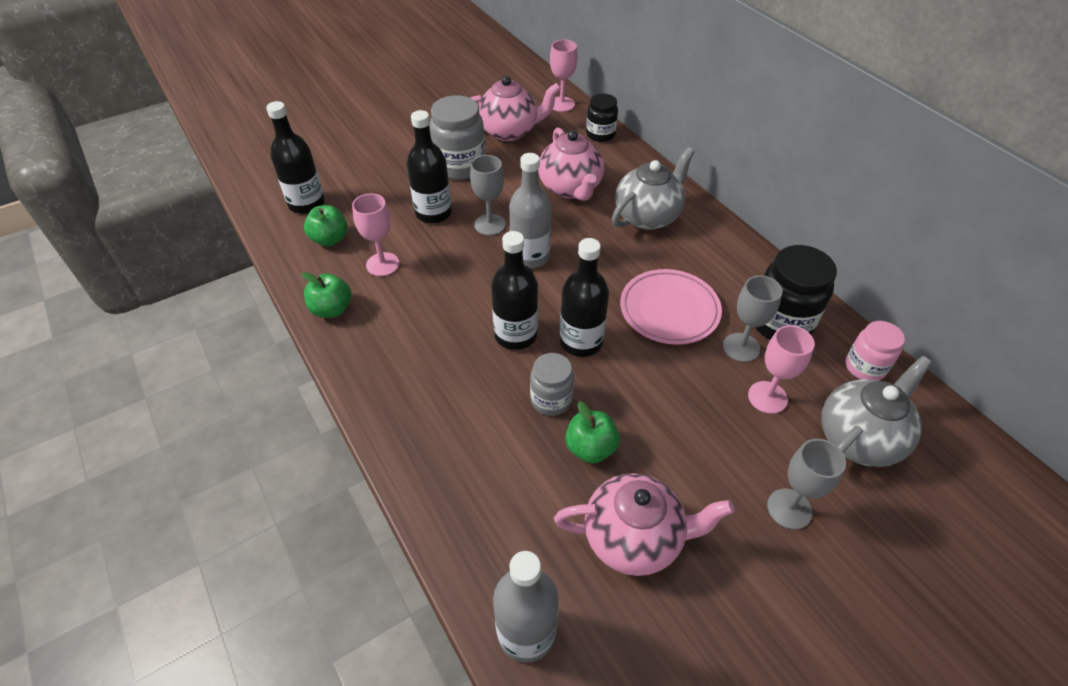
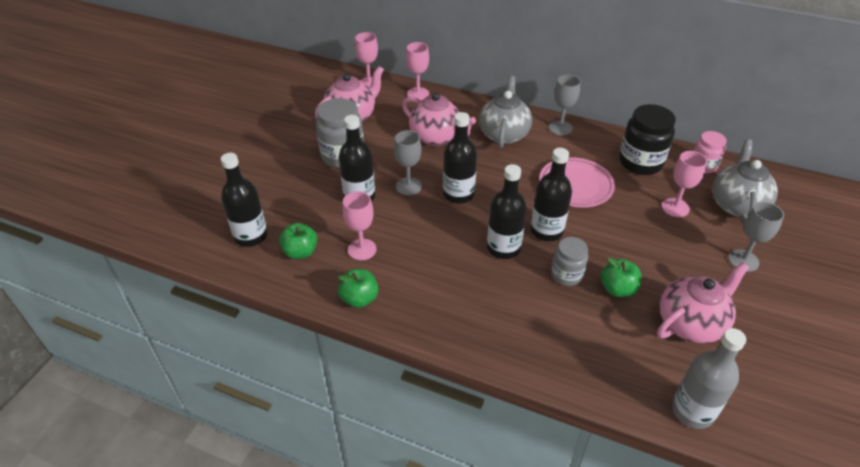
camera: 35 degrees left, 5 degrees down
grey bottle [509,153,551,268] -> black bottle [443,112,477,204]
black jar [586,93,618,142] -> pink goblet [406,42,429,100]
grey goblet [723,275,782,362] -> grey goblet moved to [549,75,581,136]

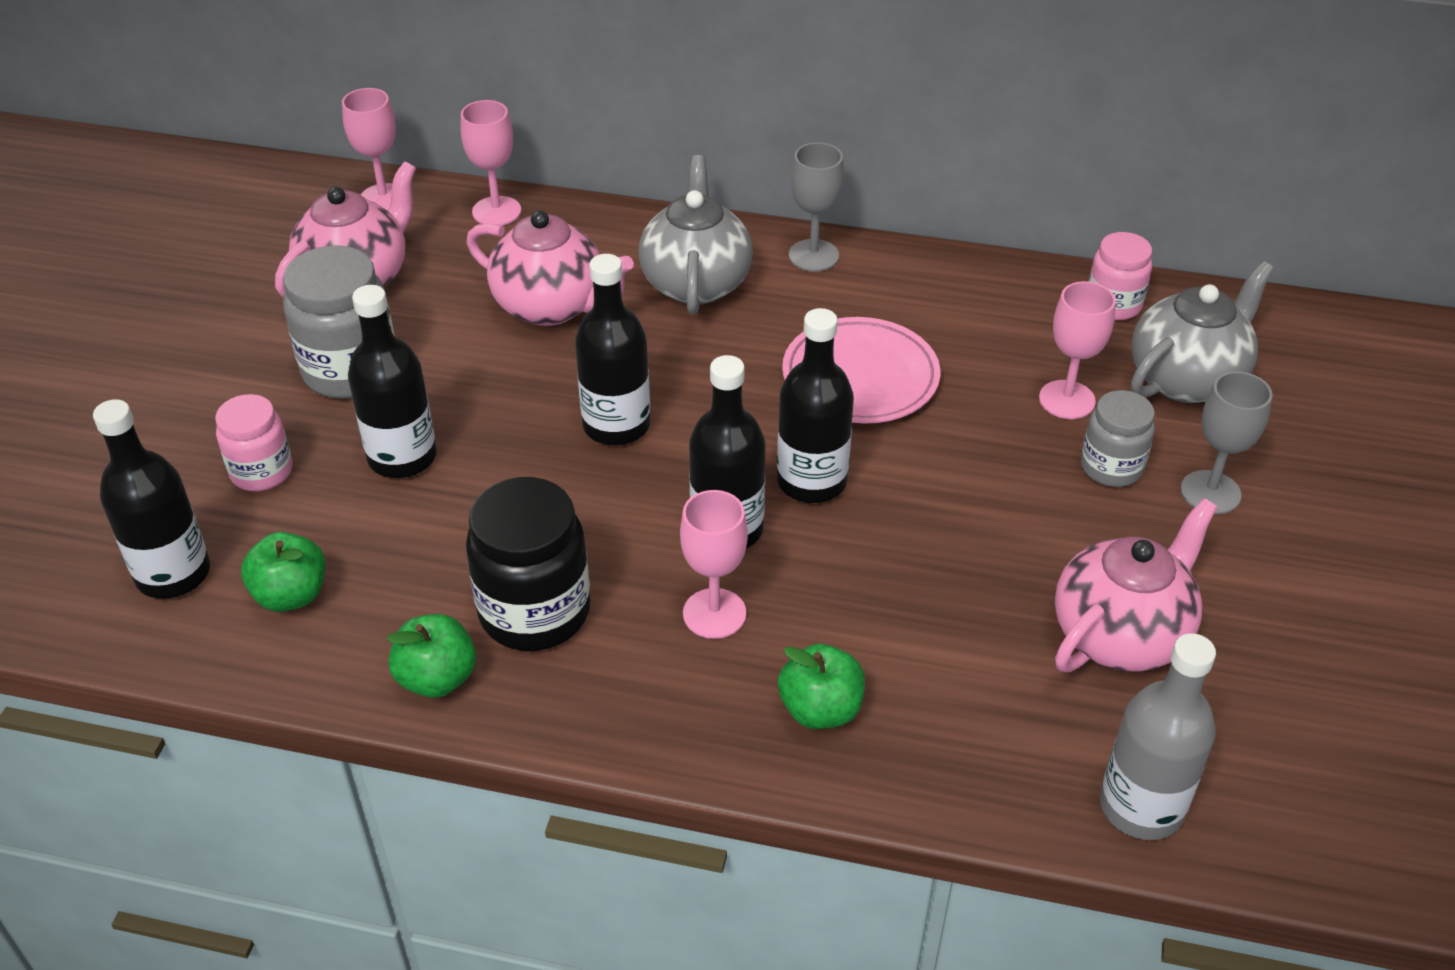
camera: 10 degrees left, 0 degrees up
pink goblet [342,191,377,260] -> pink goblet moved to [680,490,748,639]
grey goblet [394,130,422,195] -> none
grey jar [551,237,588,286] -> grey jar moved to [1081,390,1155,487]
green apple [601,257,642,297] -> green apple moved to [778,644,865,729]
black jar [619,104,676,175] -> black jar moved to [466,477,591,651]
grey teapot [712,139,778,224] -> grey teapot turned 45 degrees clockwise [1131,261,1274,403]
none -> pink jar [215,394,293,491]

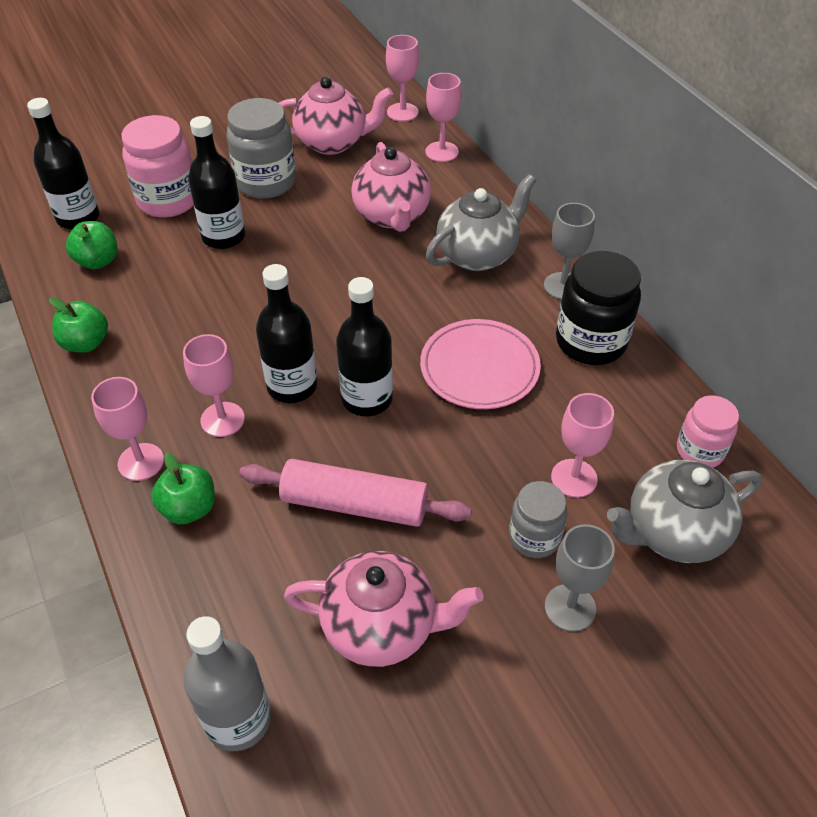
camera: 50 degrees right, 5 degrees up
pink jar [215,394,293,491] -> pink jar [121,115,193,218], size x1.64
black jar [466,477,591,651] -> black jar moved to [556,251,641,365]
black bottle [575,254,650,446] -> none
grey teapot [1131,261,1274,403] -> grey teapot turned 150 degrees clockwise [607,460,762,563]
none -> pink goblet [91,377,164,481]
none -> pink rolling pin [239,459,472,527]

